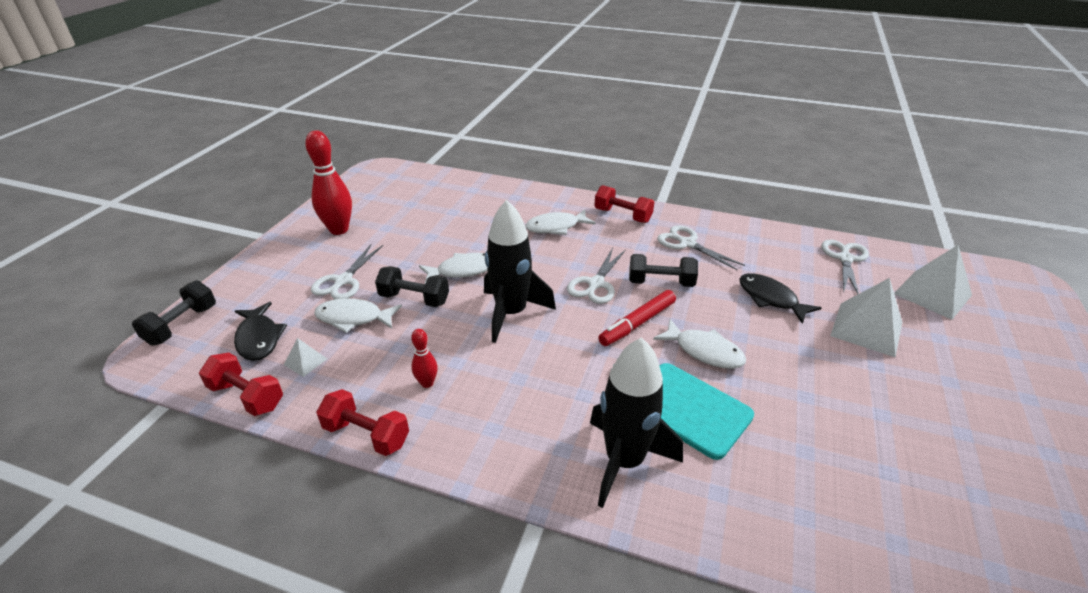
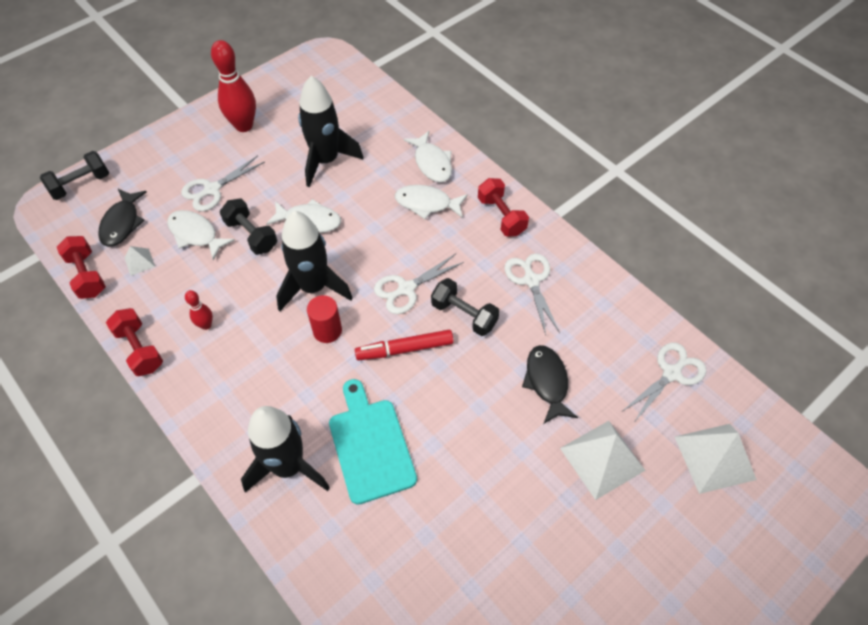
camera: 30 degrees right, 20 degrees up
white fish [653,319,746,369] -> white fish moved to [404,131,452,182]
none -> black rocket [298,76,364,187]
none -> red cylinder [307,295,342,343]

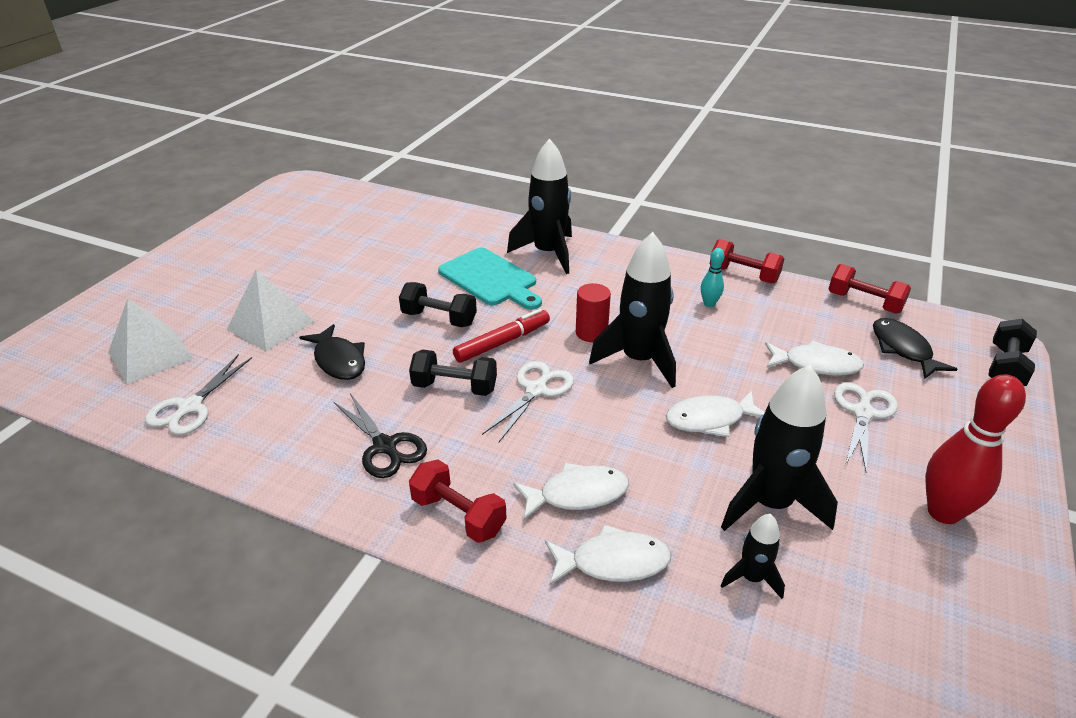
camera: 155 degrees right, 20 degrees down
white pyramid [124,246,155,276] -> none
red bowling pin [185,290,213,330] -> turquoise bowling pin [701,248,725,307]
black dumbbell [220,198,277,255] -> black dumbbell moved to [399,282,477,327]
white fish [404,131,452,182] -> white fish turned 135 degrees clockwise [545,524,671,585]
white scissors [504,253,560,335] -> black scissors [334,393,427,478]
none -> black rocket [721,514,785,599]

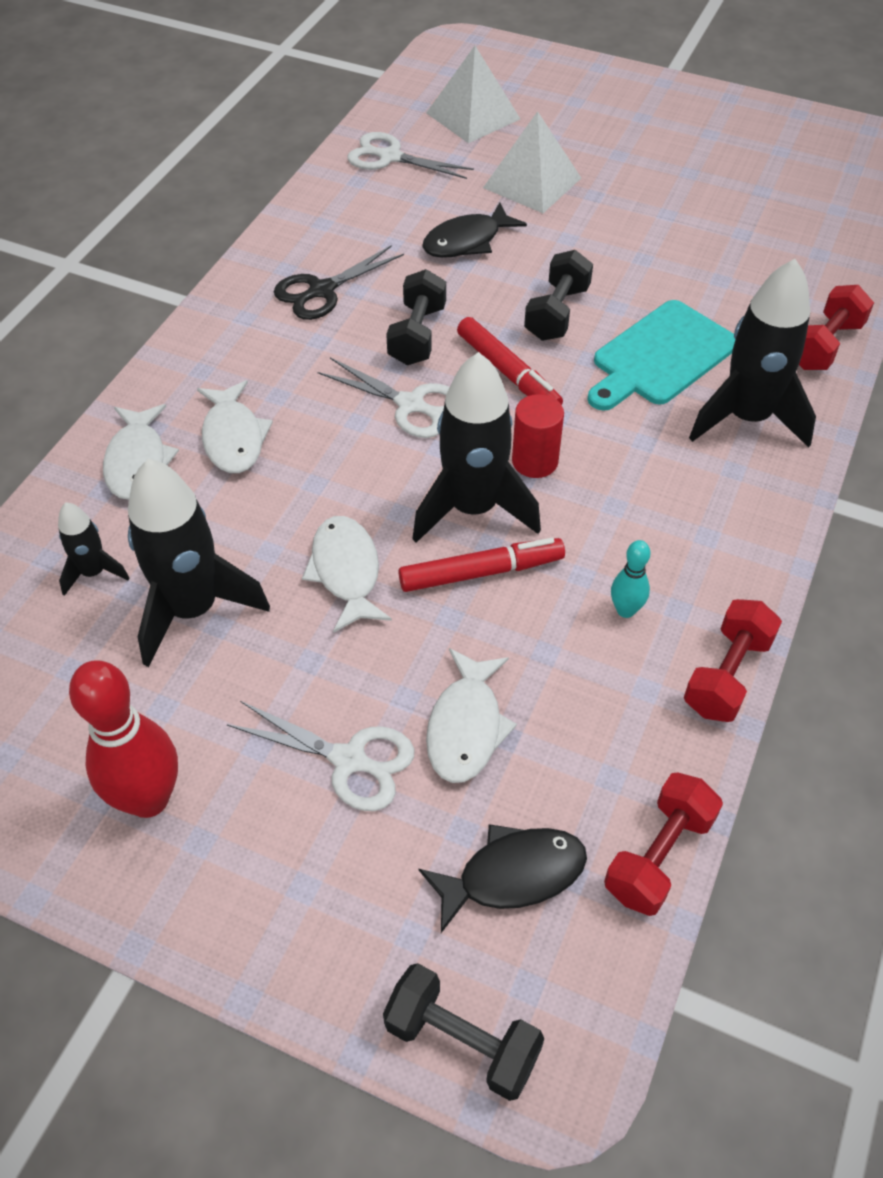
camera: 90 degrees right, 15 degrees up
red dumbbell [409,460,507,543] -> red dumbbell moved to [799,285,874,370]
none -> red marker [398,538,565,592]

